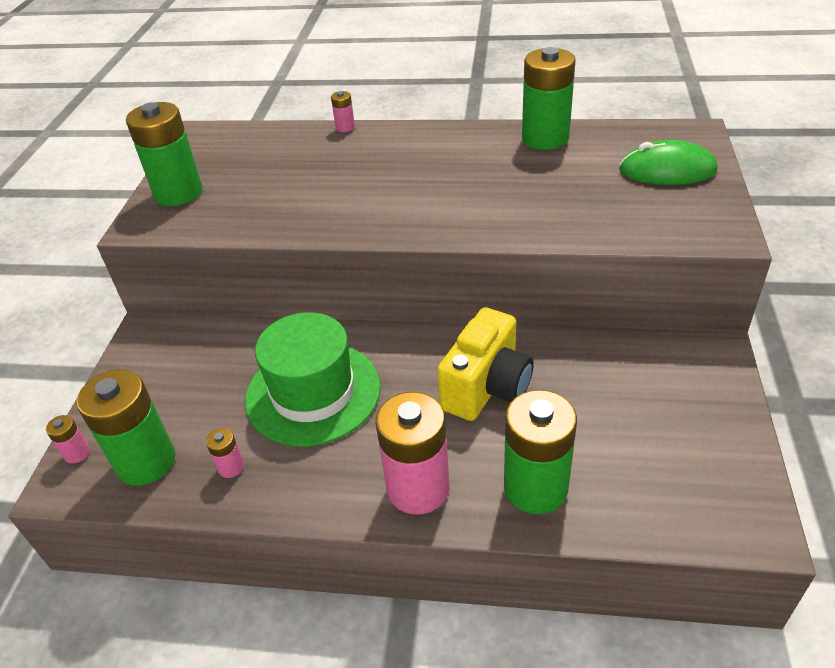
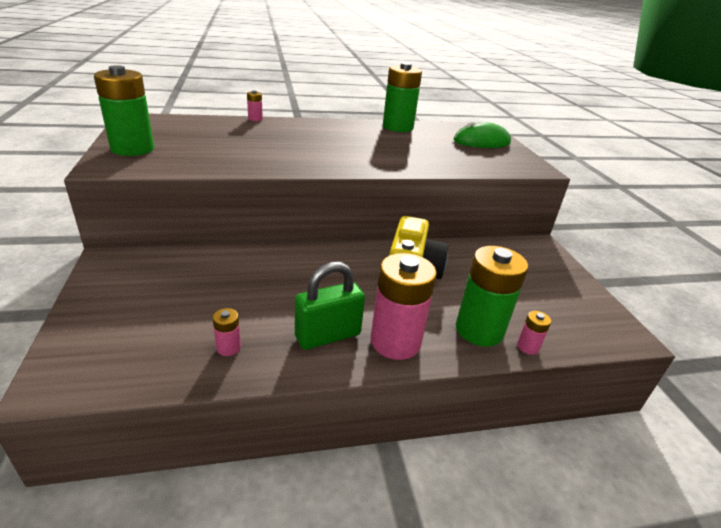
camera: 25 degrees left, 10 degrees down
pink battery [46,415,90,464] -> pink battery moved to [517,311,551,355]
green battery [77,370,175,486] -> none
green hat [245,312,381,447] -> none
none -> green padlock [295,262,365,350]

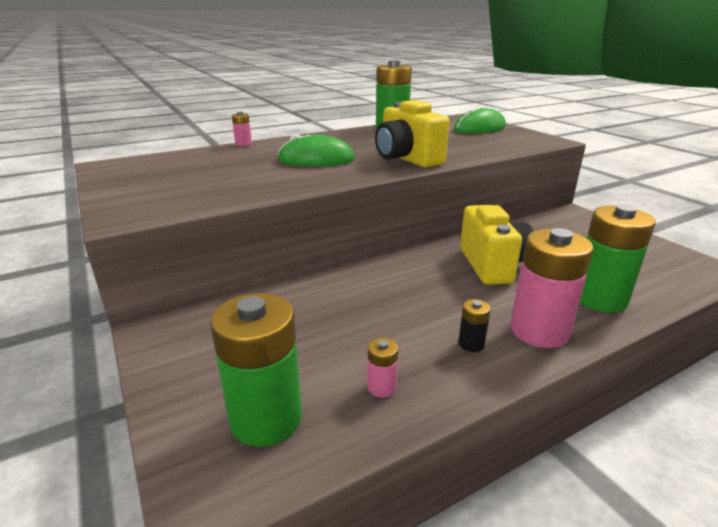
camera: 15 degrees left, 5 degrees down
green battery [94,65,154,156] -> green battery moved to [210,293,302,447]
green padlock [295,262,365,350] -> black battery [458,299,491,352]
pink battery [517,311,551,355] -> none
none -> green mouse [277,134,355,166]
none -> yellow camera [375,100,450,168]

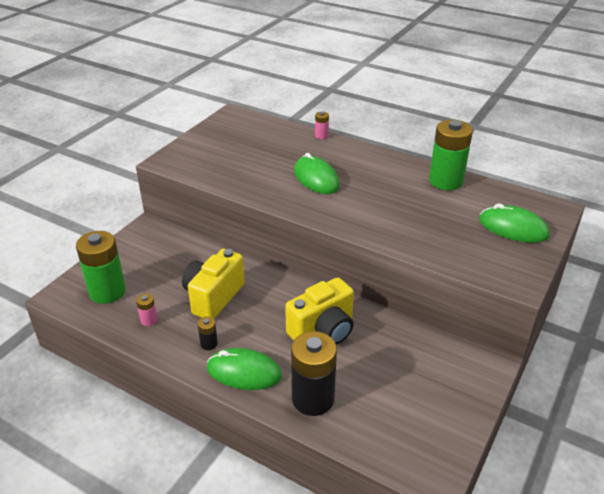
camera: 60 degrees right, 10 degrees up
yellow camera [375,100,450,168] -> yellow camera moved to [182,249,245,319]
pink battery [510,228,594,348] -> green mouse [207,348,282,390]
green battery [580,204,656,313] -> black battery [291,331,337,416]

